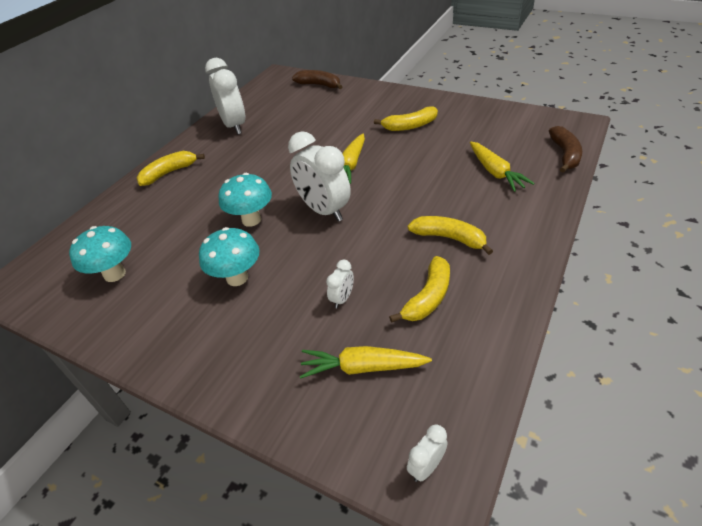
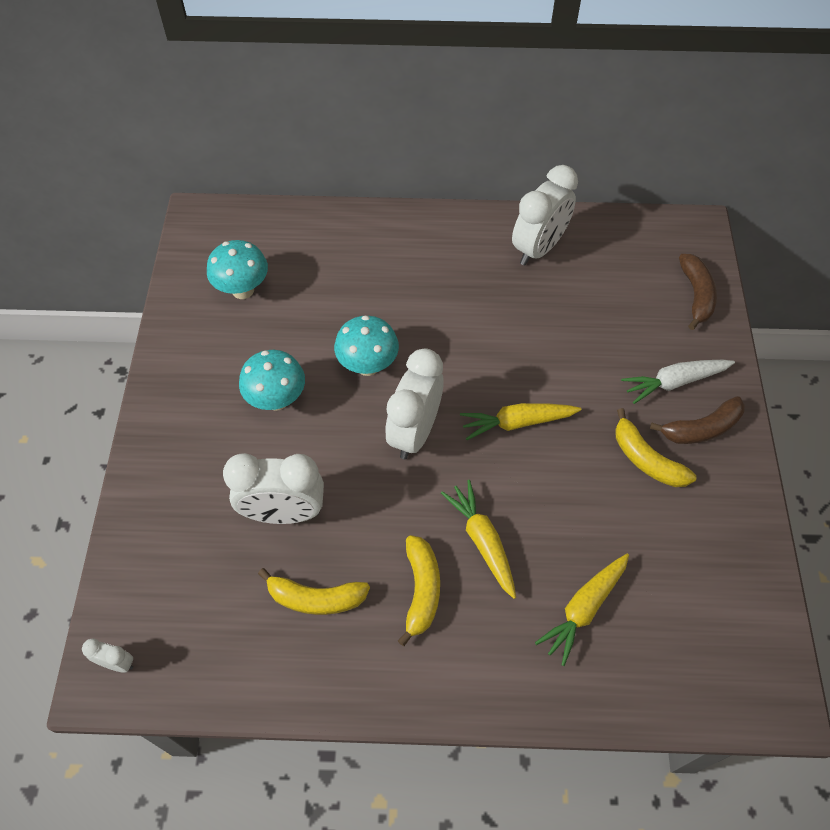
camera: 60 degrees right, 15 degrees up
yellow banana [137,151,205,186] -> none
yellow carrot [300,346,432,379] -> yellow carrot moved to [441,480,516,599]
white clock [326,259,354,308] -> white clock [223,453,324,524], size x2.22
brown banana [549,126,582,173] -> brown banana moved to [650,396,745,444]
none -> white carrot [621,360,735,404]

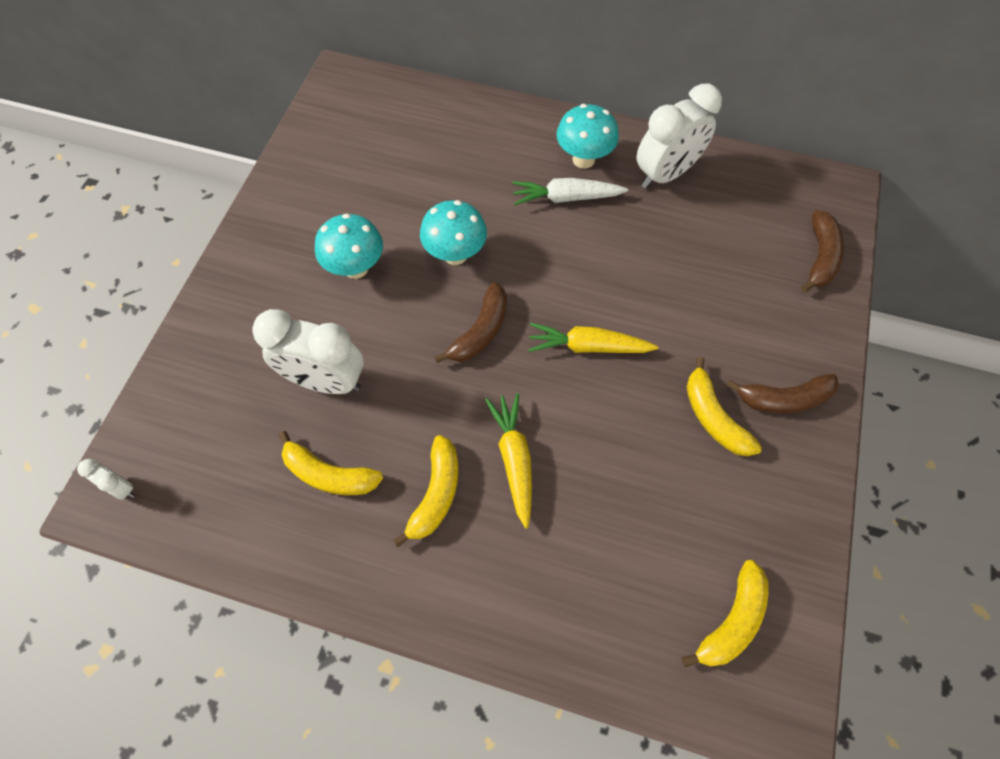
camera: 15 degrees right, 5 degrees up
turquoise mushroom [207,240,268,299] -> turquoise mushroom moved to [556,104,619,169]
white clock [385,348,444,459] -> brown banana [434,282,507,363]
yellow carrot [535,554,629,666] -> none
white carrot [621,360,735,404] -> white carrot moved to [512,178,628,206]
none -> yellow banana [682,560,769,668]

